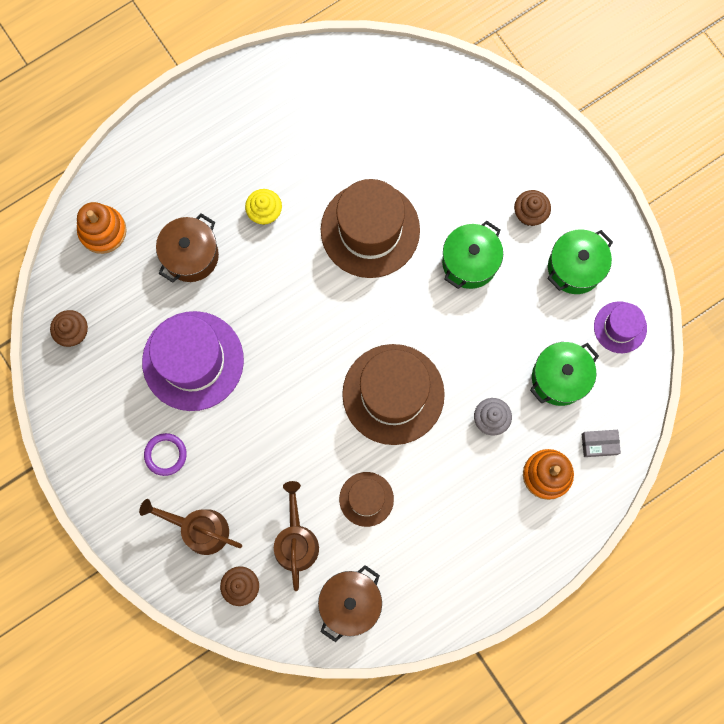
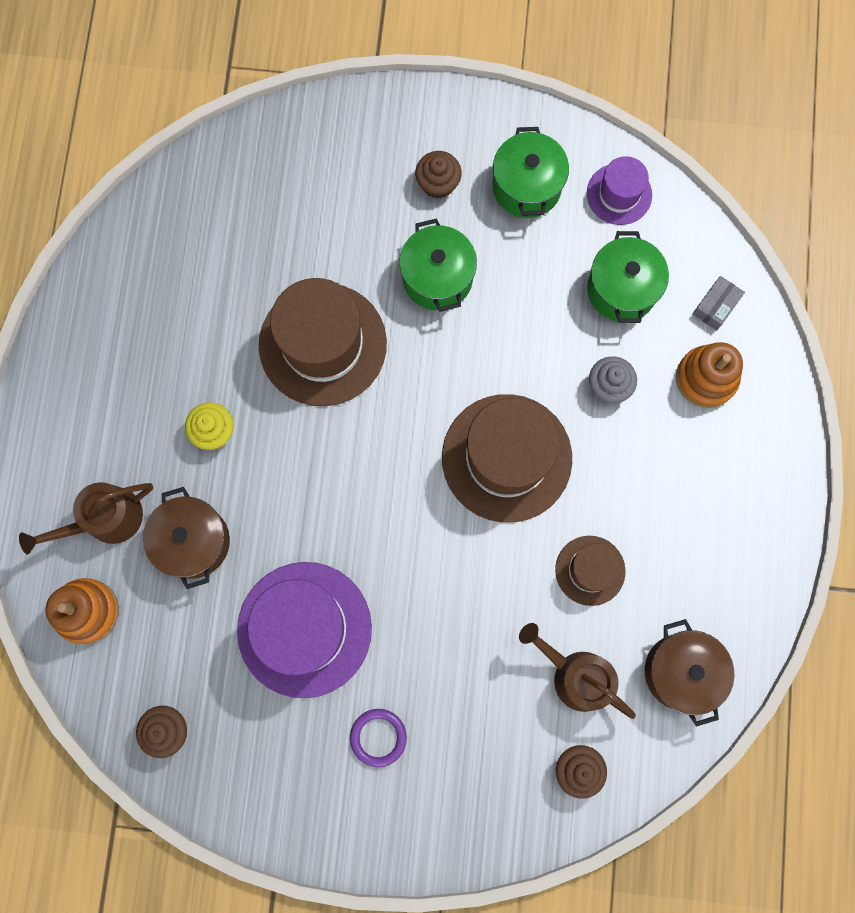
camera: 50 degrees left, 0 degrees up
brown watering can [139,499,242,555] -> brown watering can moved to [19,482,153,555]

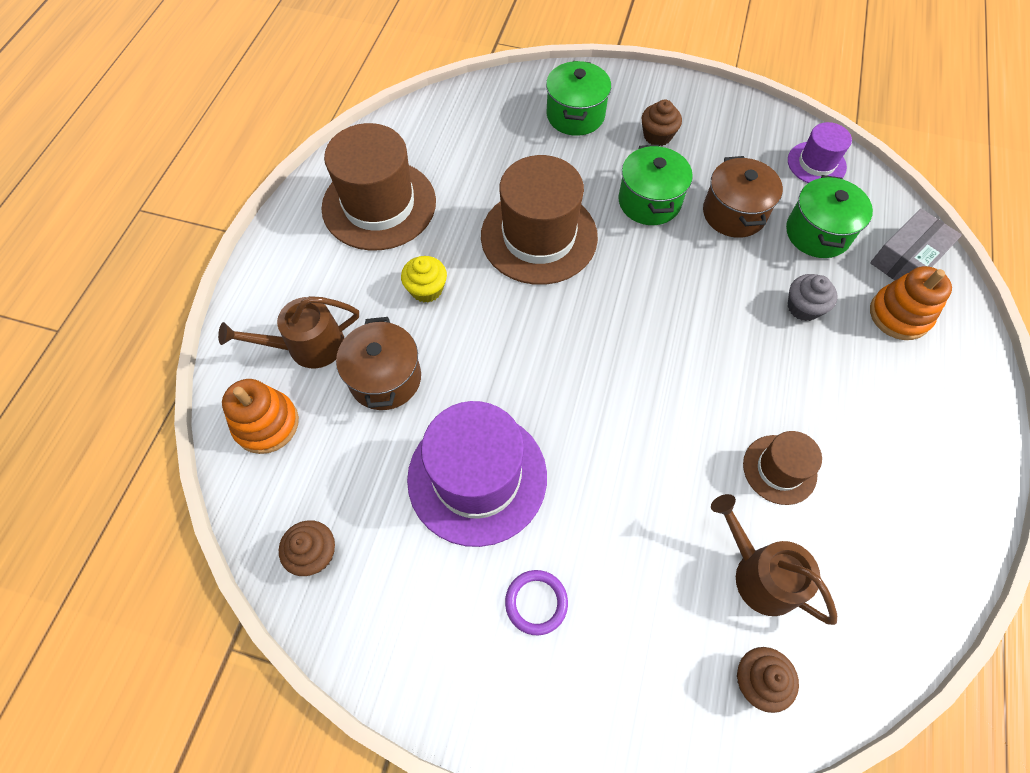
camera: 10 degrees right, 15 degrees down
brown hat [442,394,572,523] -> brown hat moved to [321,123,436,251]
green pot [493,127,569,218] -> green pot moved to [546,61,611,136]
brown pot [645,619,734,727] -> brown pot moved to [703,156,783,238]
grey box [693,276,745,330] -> grey box [870,209,962,280], size x1.66

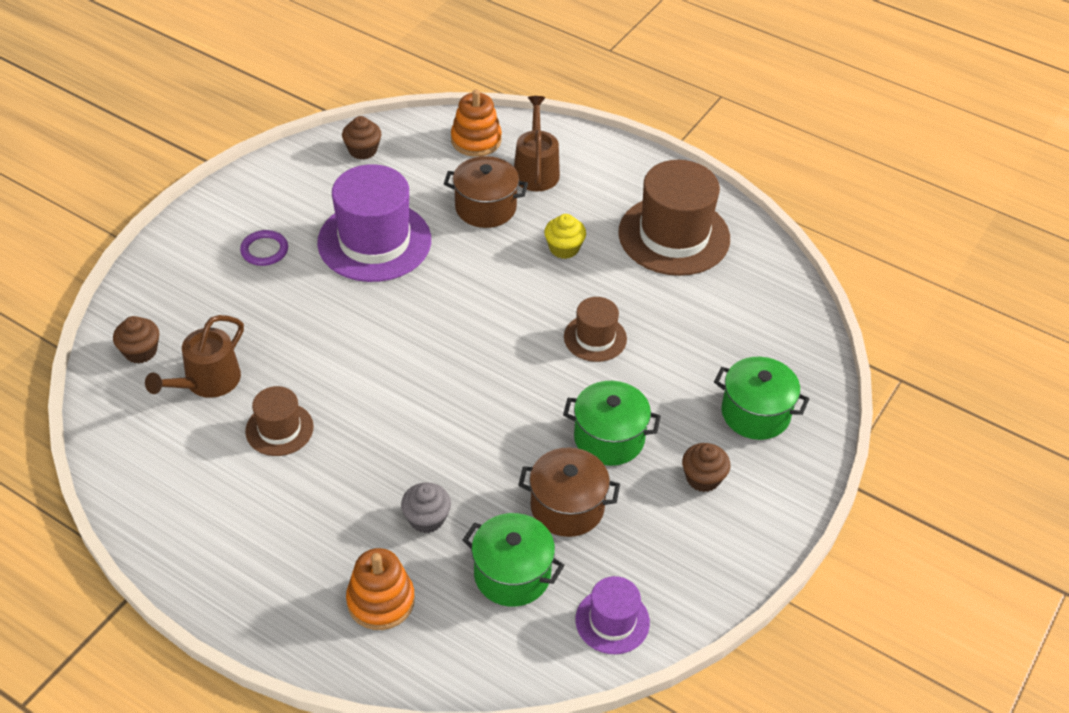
camera: 105 degrees right, 15 degrees down
brown hat [481,155,598,285] -> brown hat [564,297,627,362], size x0.53
brown watering can [711,494,837,625] -> brown watering can turned 150 degrees clockwise [145,315,244,398]
grey box [870,209,962,280] -> none

